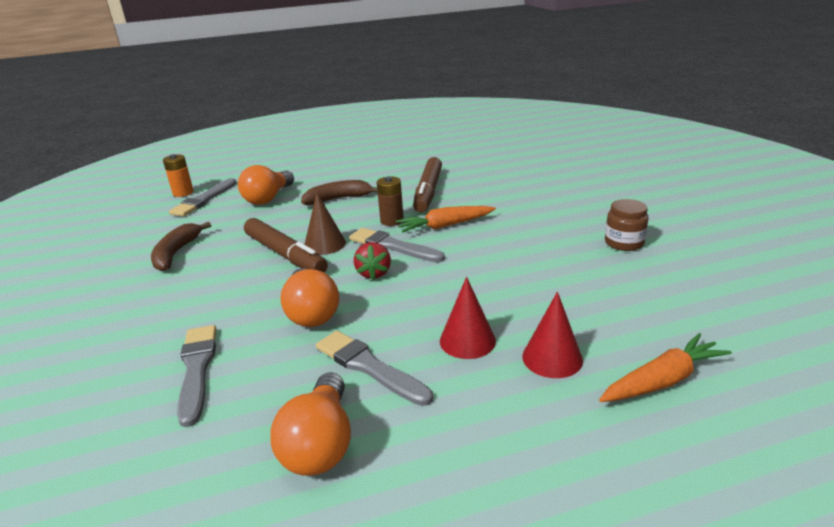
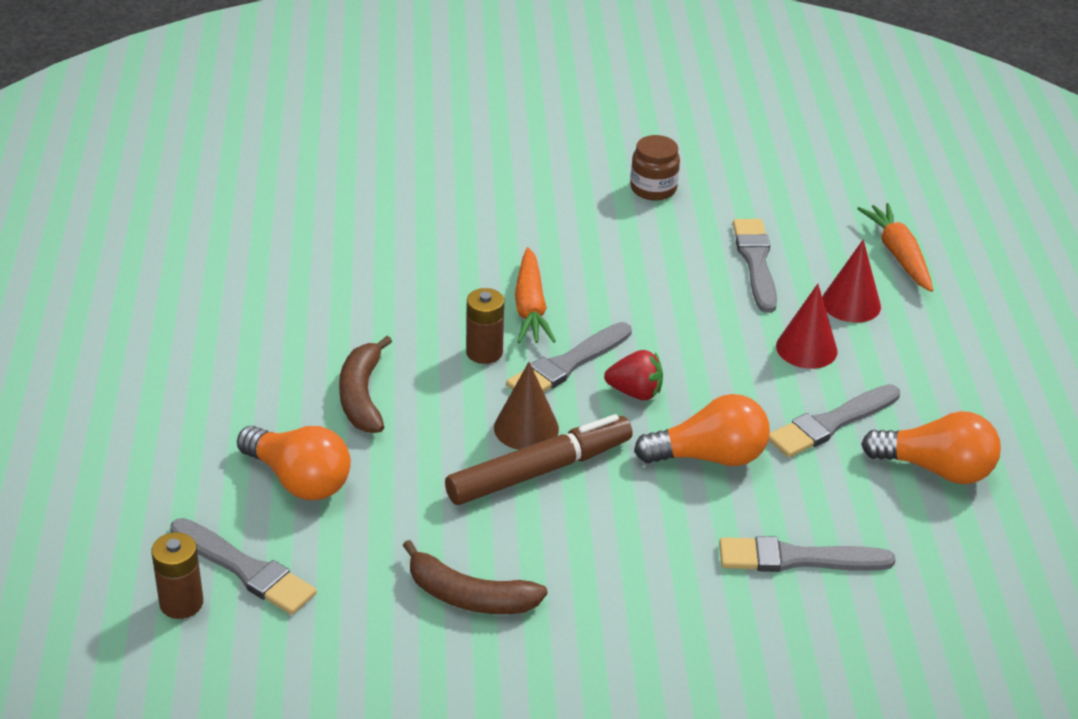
camera: 80 degrees left, 10 degrees up
orange battery [163,154,194,197] -> brown battery [151,532,203,619]
brown marker [413,157,442,212] -> none
none -> grey brush [733,219,777,313]

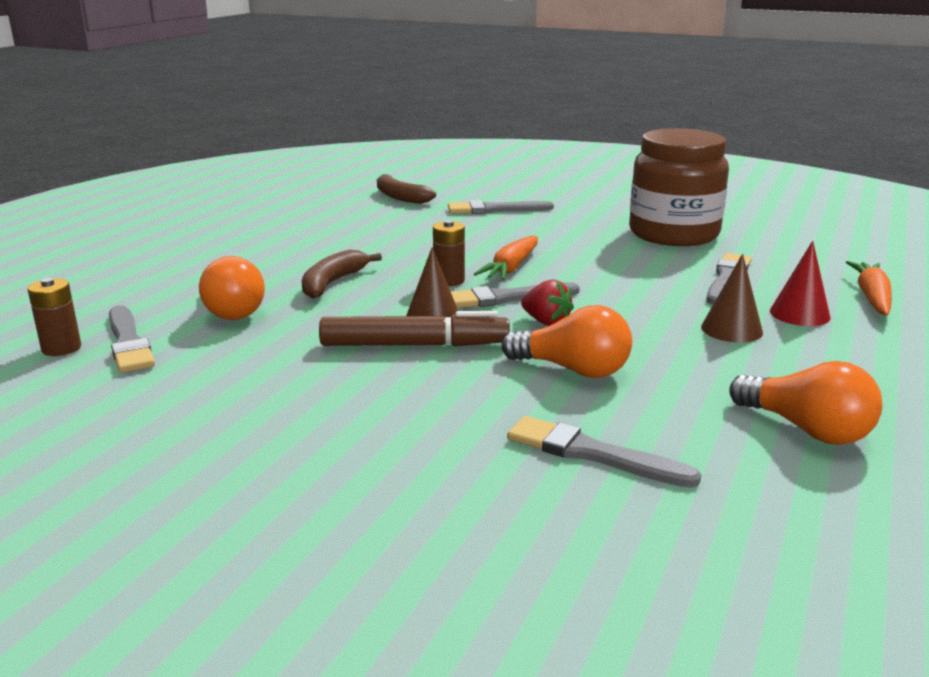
camera: 30 degrees right, 15 degrees down
brown banana [403,540,548,614] -> brown banana moved to [377,174,436,204]
brown jar [630,135,680,200] -> brown jar [629,128,729,246], size x2.29
grey brush [768,384,900,458] -> grey brush moved to [448,200,554,214]
red cone [776,284,838,369] -> brown cone [701,254,763,343]

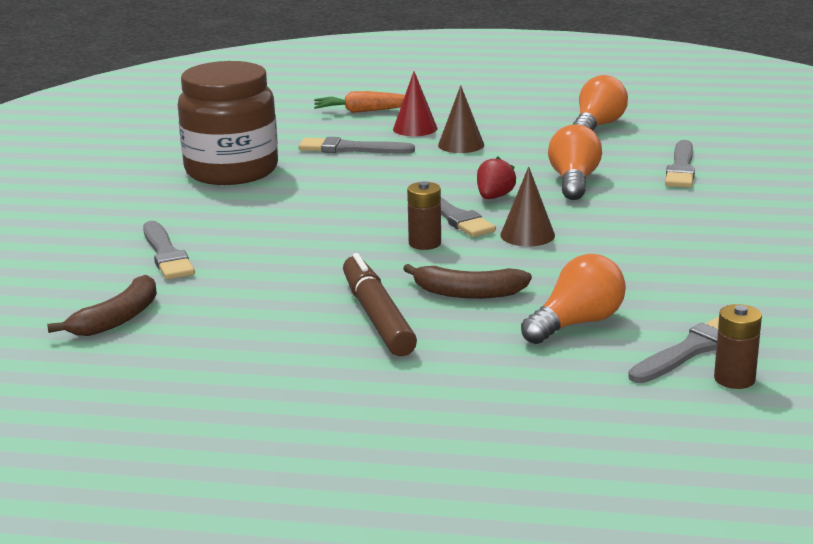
camera: 105 degrees left, 0 degrees up
brown marker [319,311,510,347] -> brown marker moved to [343,253,417,356]
orange carrot [474,236,538,280] -> none

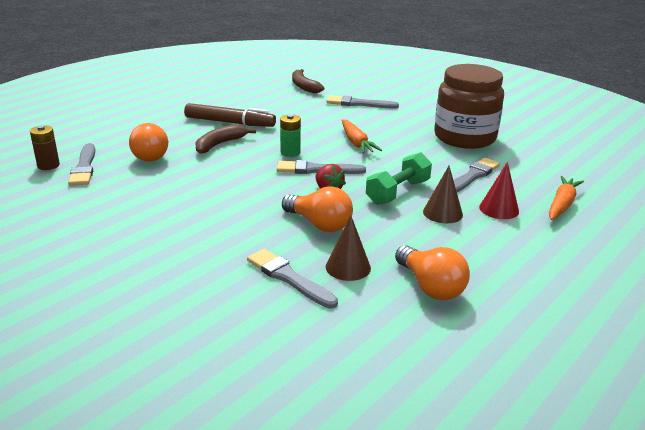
camera: 120 degrees right, 5 degrees up
brown battery [407,181,441,250] -> green battery [280,114,301,157]
brown cone [500,167,555,246] -> brown cone moved to [326,215,371,281]
none -> orange carrot [342,119,382,154]
none -> green dumbbell [366,153,432,205]

